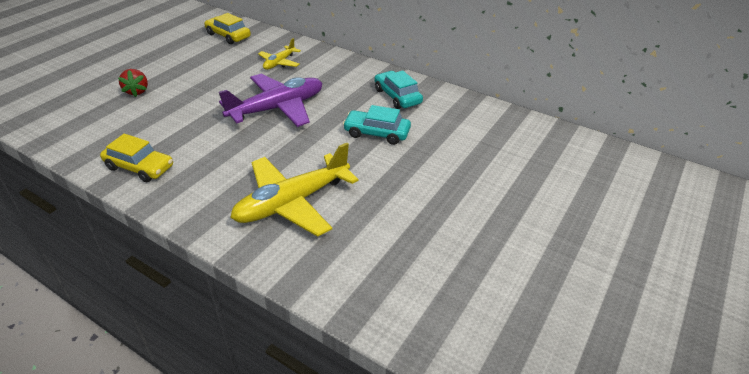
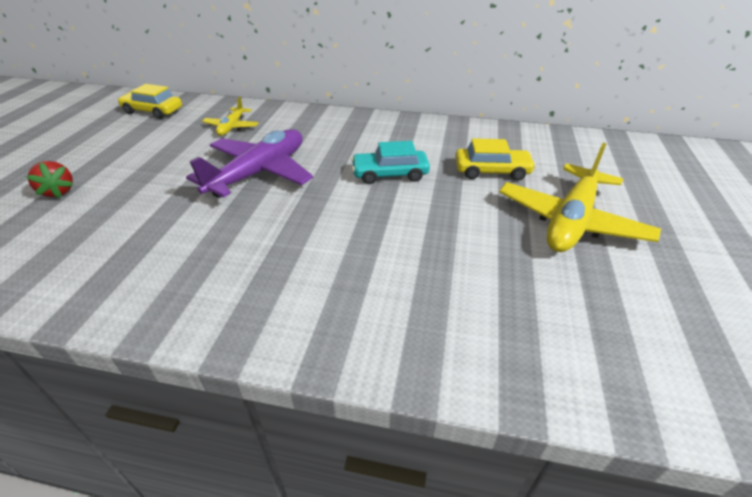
camera: 20 degrees left, 0 degrees up
yellow car [100,134,173,182] -> yellow car moved to [455,139,536,181]
yellow plane [230,143,359,237] -> yellow plane moved to [499,143,661,252]
turquoise car [374,70,423,109] -> none

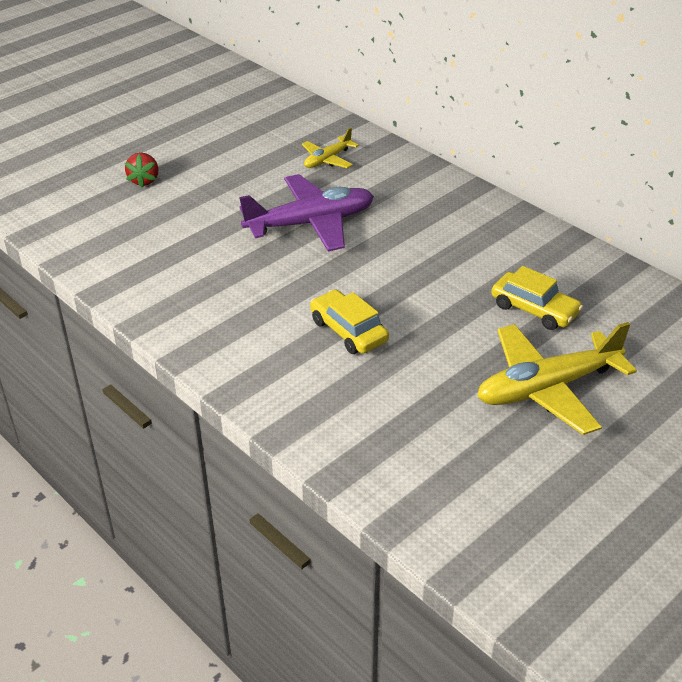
camera: 35 degrees right, 0 degrees up
yellow car [118,84,182,119] -> yellow car moved to [310,290,389,354]
turquoise car [351,141,430,184] -> none

